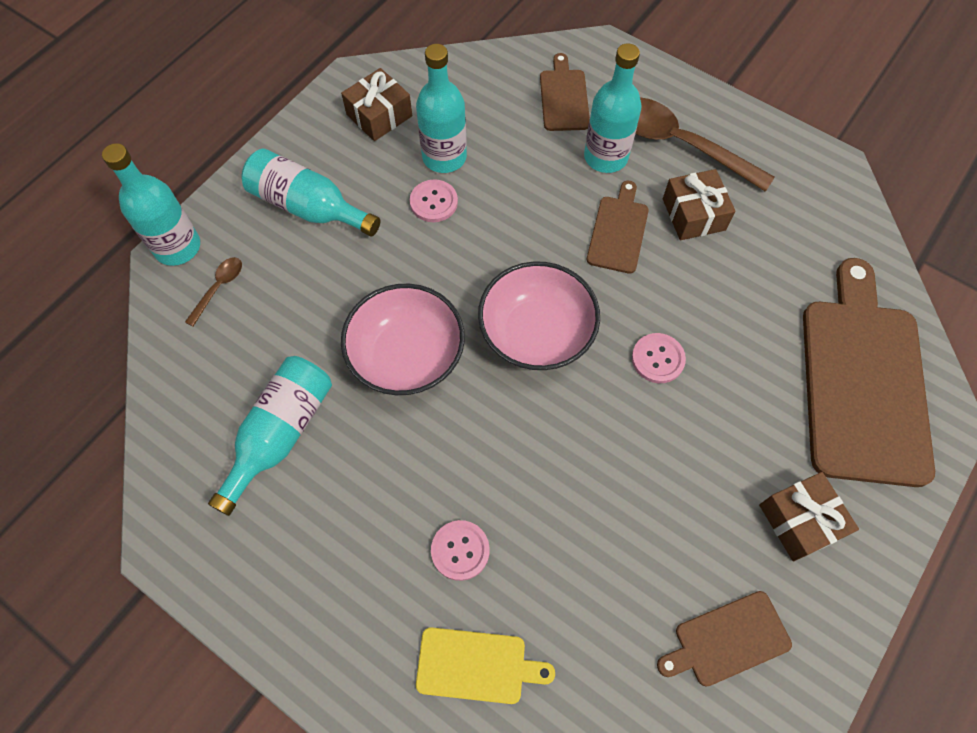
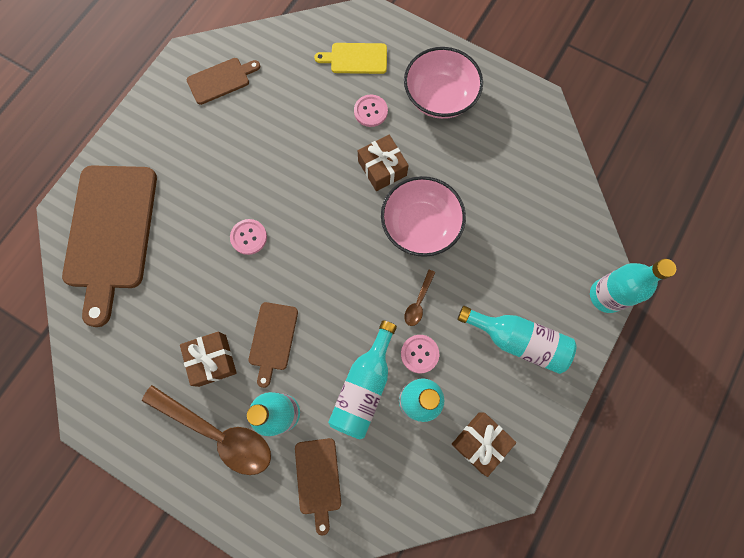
camera: 175 degrees right, 10 degrees up
brown spoon [185,257,242,326] -> brown spoon moved to [404,270,436,326]
turquoise bottle [208,356,332,516] -> turquoise bottle moved to [328,320,397,439]
pink bowl [478,261,600,370] -> pink bowl moved to [404,47,483,119]
brown gift [759,472,859,562] -> brown gift moved to [358,135,409,191]

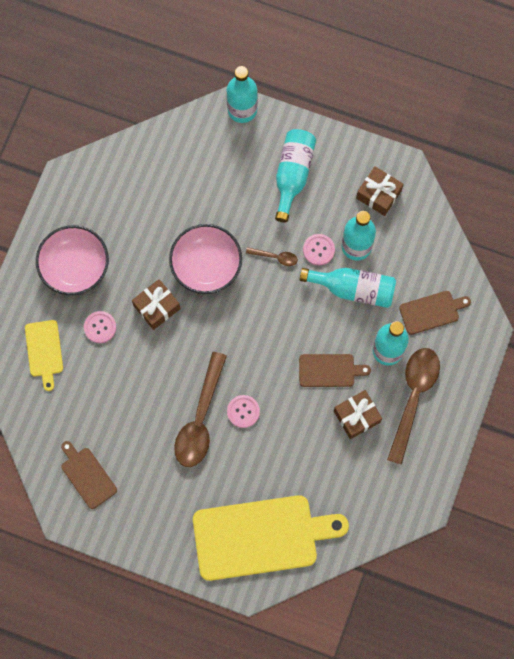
camera: 100 degrees left, 0 degrees up
brown cutting board [62,165,157,327] -> yellow cutting board [193,495,349,581]
none -> brown spoon [174,352,227,467]

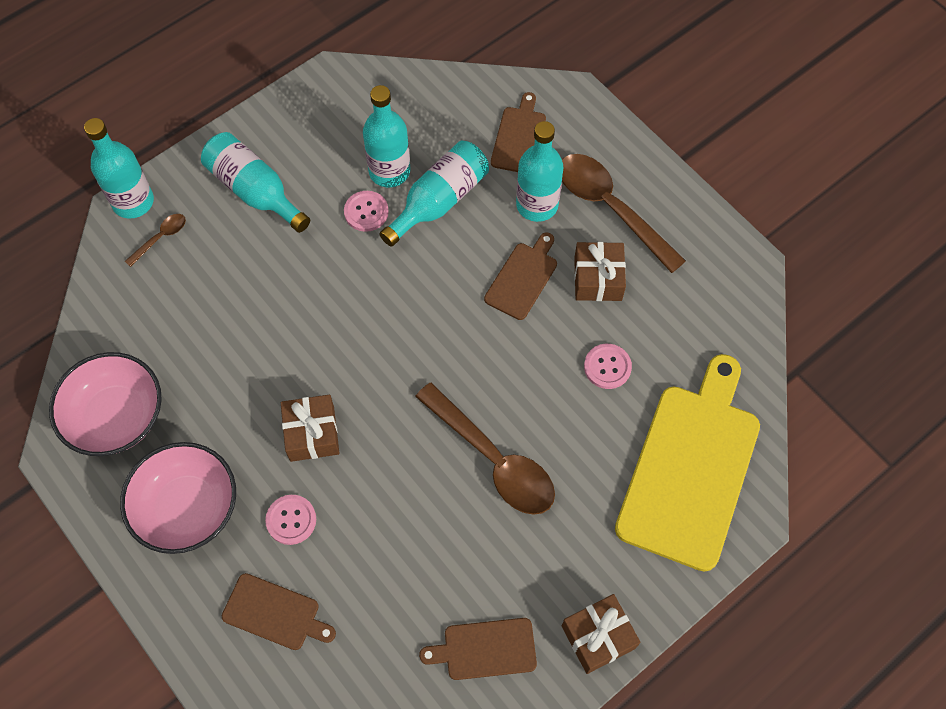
camera: 60 degrees left, 10 degrees down
yellow cutting board [25,320,63,391] -> brown cutting board [222,573,336,650]
pink bowl [169,224,242,294] -> pink bowl moved to [49,352,162,456]
pink button [227,395,260,428] -> pink button moved to [584,344,632,389]
brown spoon [246,247,298,266] -> brown spoon moved to [125,214,186,267]
brown gift [356,166,404,216] -> brown gift moved to [562,594,640,674]

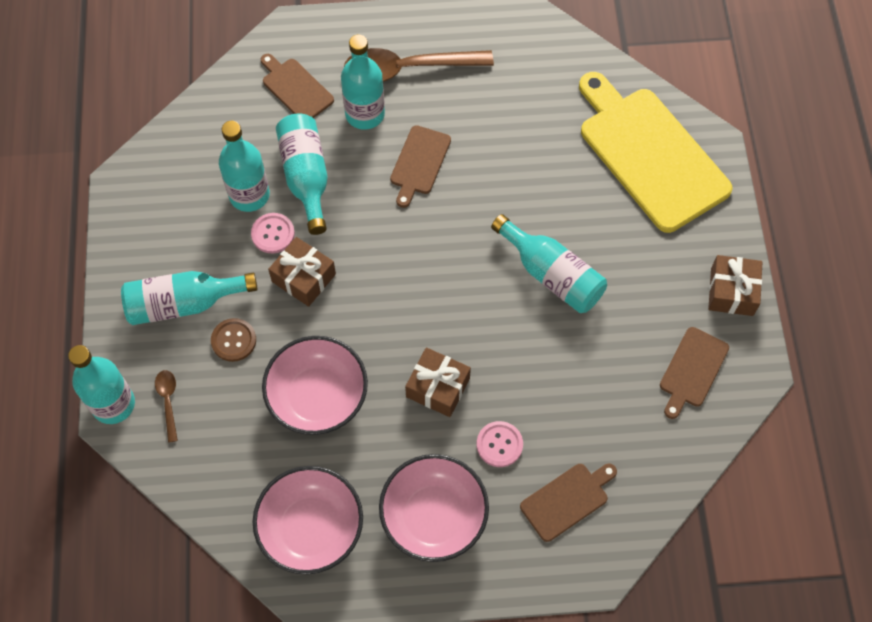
camera: 55 degrees left, 0 degrees up
brown spoon [415,383,555,515] -> turquoise bottle [491,214,607,313]
brown cutting board [484,232,557,320] -> brown cutting board turned 135 degrees counterclockwise [390,125,451,208]
brown gift [574,242,626,301] -> brown gift moved to [268,237,336,307]
pink button [584,344,632,389] -> none
none -> brown button [211,318,256,362]
none -> pink bowl [262,336,368,435]

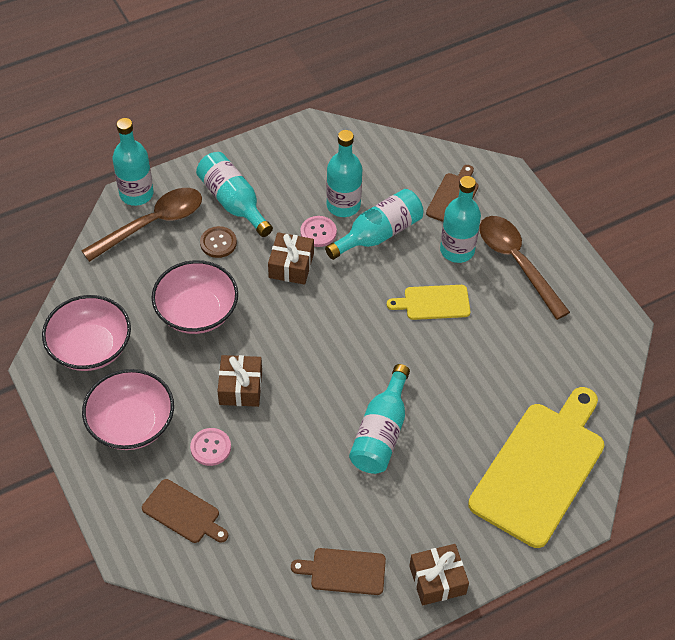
camera: 65 degrees right, 10 degrees down
brown spoon [155,370,178,443] -> brown spoon [81,188,202,262], size x2.23
brown cutting board [390,125,451,208] -> yellow cutting board [387,285,470,320]

